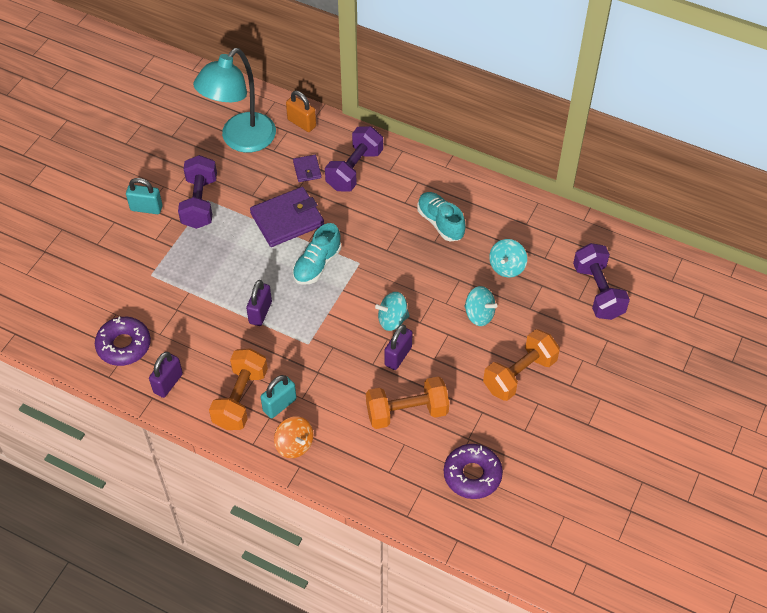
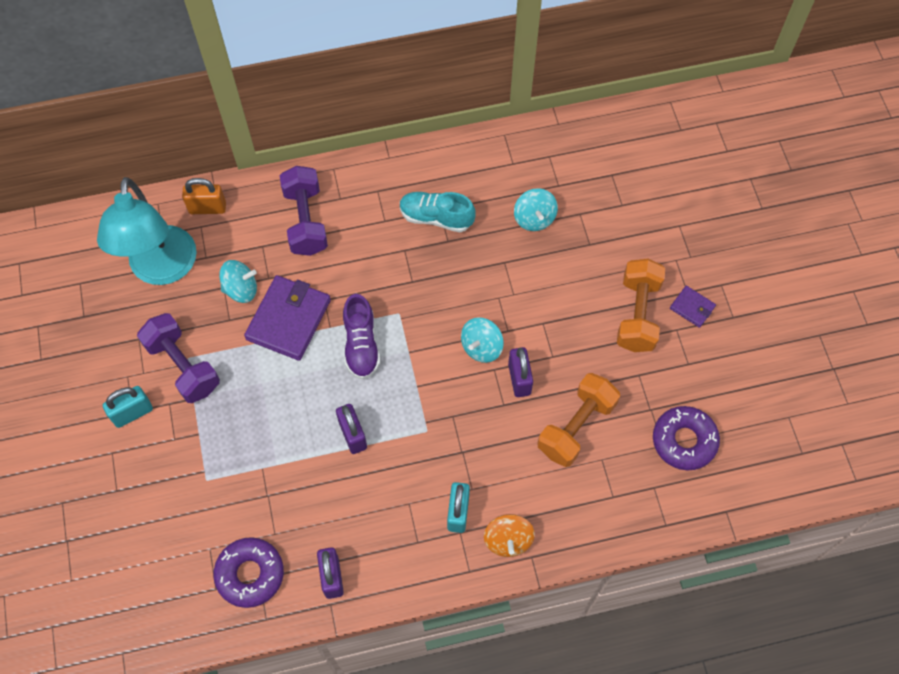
camera: 40 degrees left, 10 degrees up
orange dumbbell [209,348,268,430] -> none
orange spinning top [274,416,313,458] -> orange spinning top turned 75 degrees clockwise [484,514,535,557]
turquoise shoe [292,223,341,285] -> purple shoe [343,294,380,379]
purple wallet [293,155,322,182] -> purple wallet moved to [670,286,716,328]
turquoise spinning top [464,286,497,326] -> turquoise spinning top moved to [219,260,257,303]
purple dumbbell [573,243,630,320] -> none

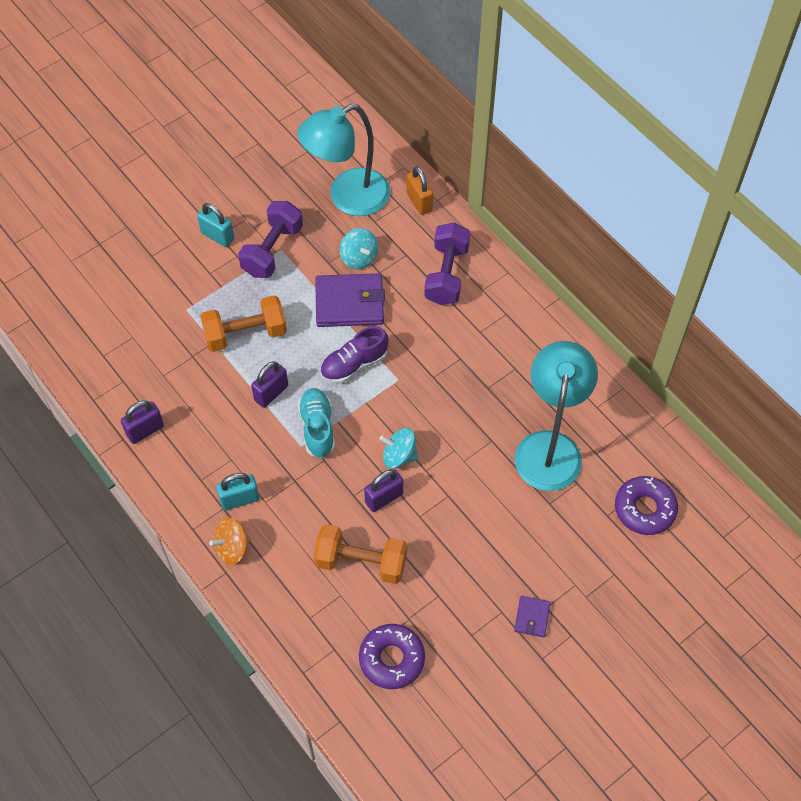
camera: 65 degrees right, 5 degrees down
purple donut [214,537,284,608] -> purple donut moved to [615,476,678,535]
purple dumbbell [280,166,328,256] -> purple dumbbell turned 45 degrees counterclockwise [424,222,470,305]
turquoise shoe [400,192,476,232] -> turquoise shoe moved to [298,388,335,458]
turquoise spinning top [514,188,558,231] -> turquoise lamp [515,341,598,491]
orange dumbbell [617,259,665,352] -> orange dumbbell moved to [200,295,287,352]

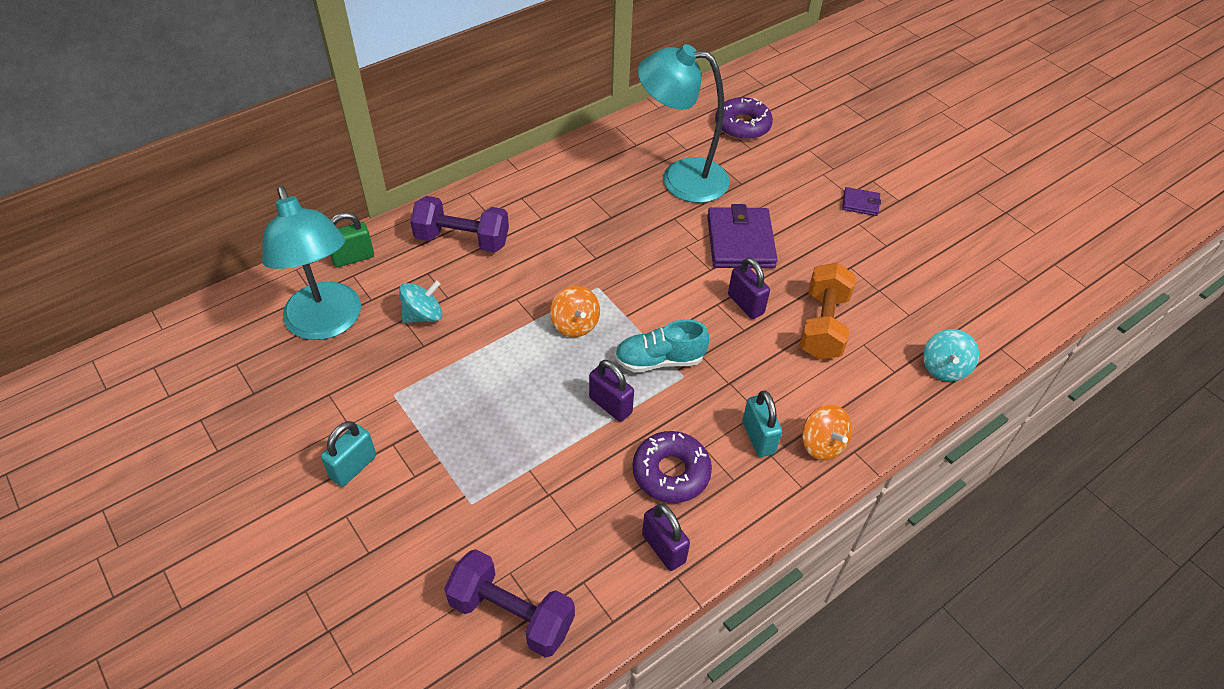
camera: 90 degrees left, 10 degrees down
orange dumbbell [200,295,287,352] -> none
purple dumbbell [238,201,303,278] -> purple dumbbell moved to [444,549,575,658]
purple wallet [315,273,385,327] -> purple wallet moved to [707,204,777,268]
purple shoe [320,326,389,384] -> orange spinning top [550,286,600,337]
purple donut [359,624,425,689] -> purple donut moved to [633,431,712,503]
turquoise spinning top [379,428,418,469] -> turquoise spinning top moved to [923,329,979,382]
orange padlock [406,166,433,215] -> green padlock [330,212,374,267]

